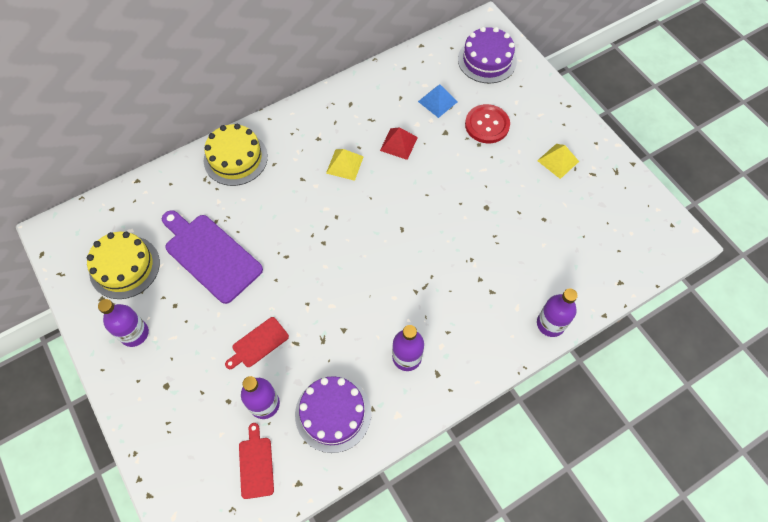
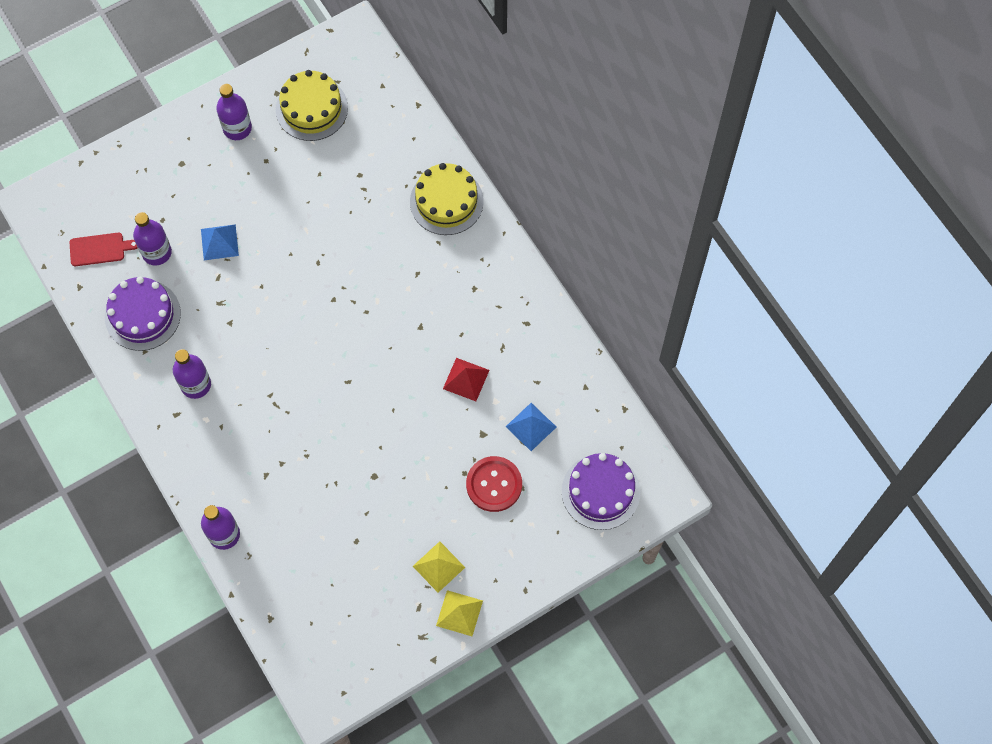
camera: 90 degrees right, 5 degrees up
purple cutting board [162,210,263,304] -> none
red cutting board [225,317,289,369] -> blue pyramid [201,224,239,260]
yellow pyramid [326,149,364,181] -> yellow pyramid moved to [436,590,483,636]

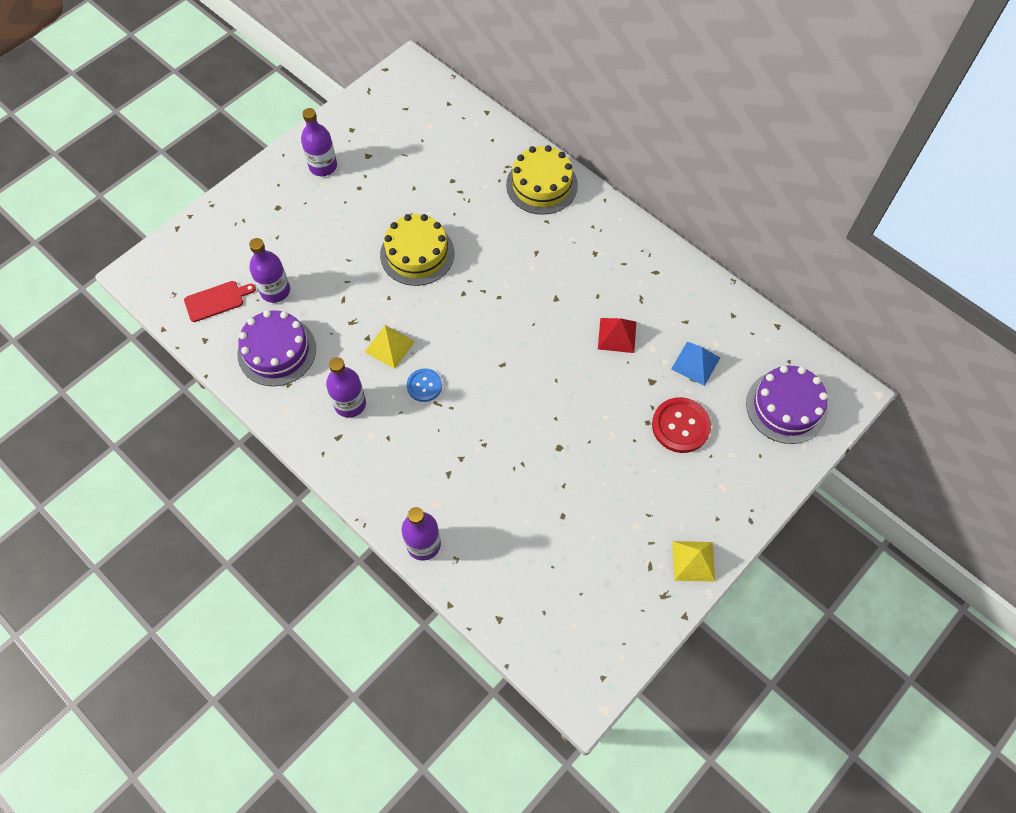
camera: 15 degrees left, 5 degrees down
blue pyramid [201,224,239,260] -> none
yellow cake [276,70,348,141] -> yellow cake moved to [380,214,454,286]
yellow pyramid [413,541,465,593] -> yellow pyramid moved to [365,325,415,369]
none -> blue button [407,369,442,402]

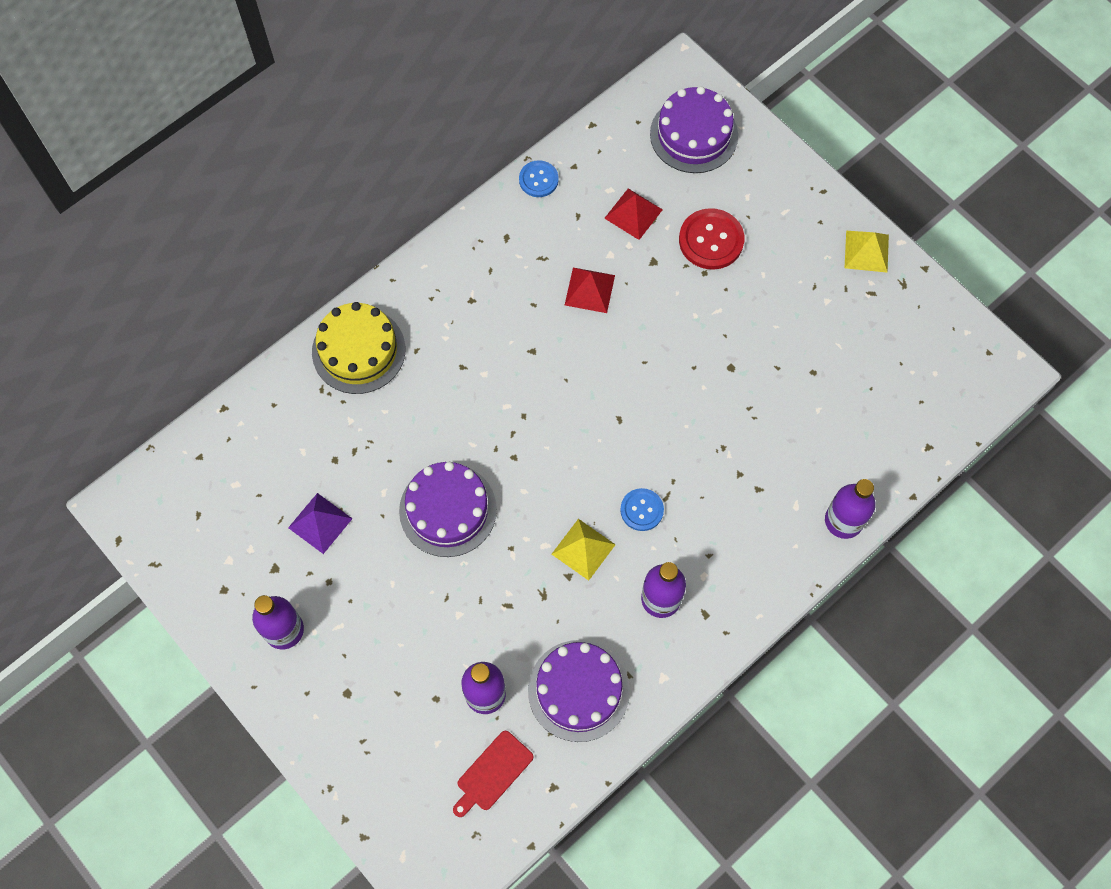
camera: 85 degrees left, 5 degrees up
red cutting board [184,281,256,322] -> red cutting board turned 120 degrees counterclockwise [453,731,533,817]
yellow cake [380,214,454,286] -> purple cake [399,462,497,557]
blue pyramid [672,341,720,386] -> red pyramid [604,188,663,240]
none -> purple pyramid [288,493,352,554]
none -> blue button [519,160,559,197]

